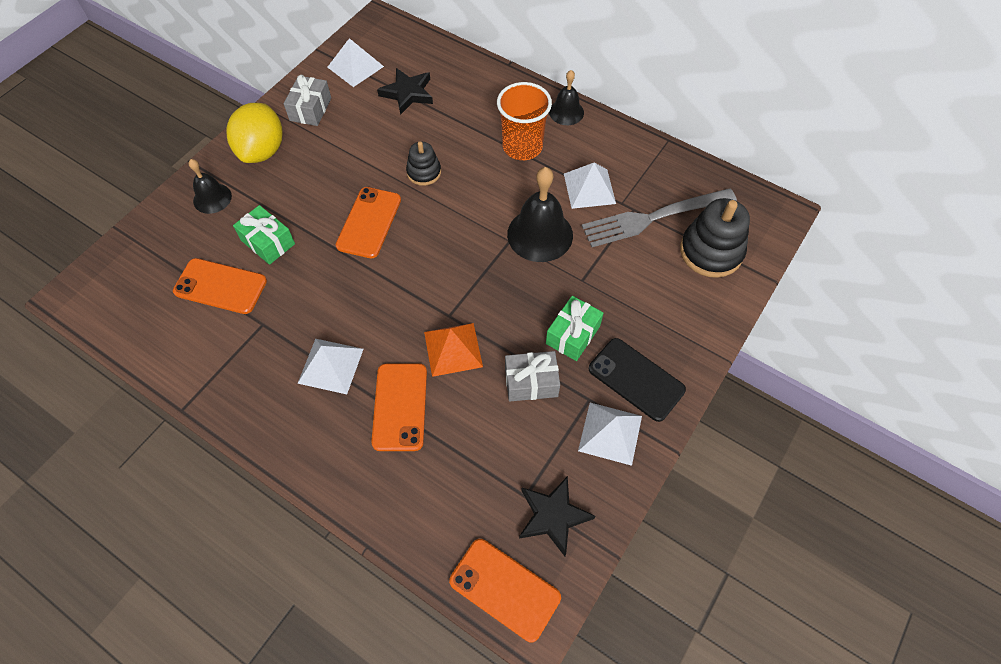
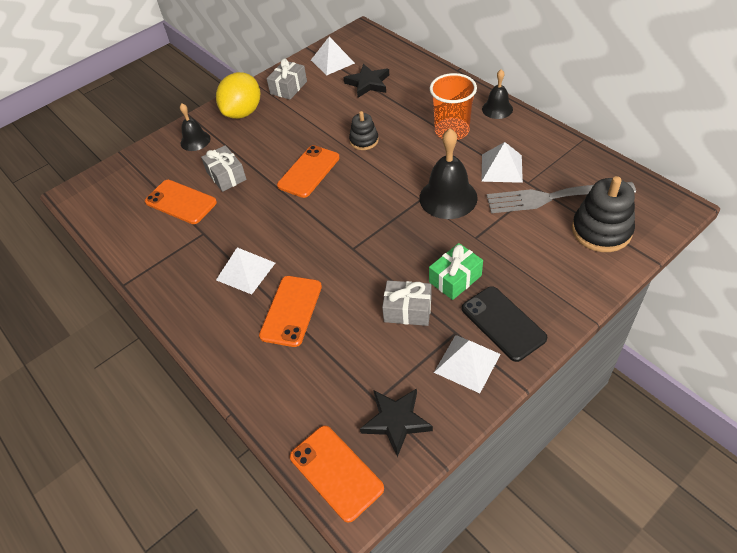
camera: 20 degrees right, 10 degrees down
green gift [233,205,295,265] -> grey gift [201,145,247,192]
orange pyramid [424,323,483,377] -> none

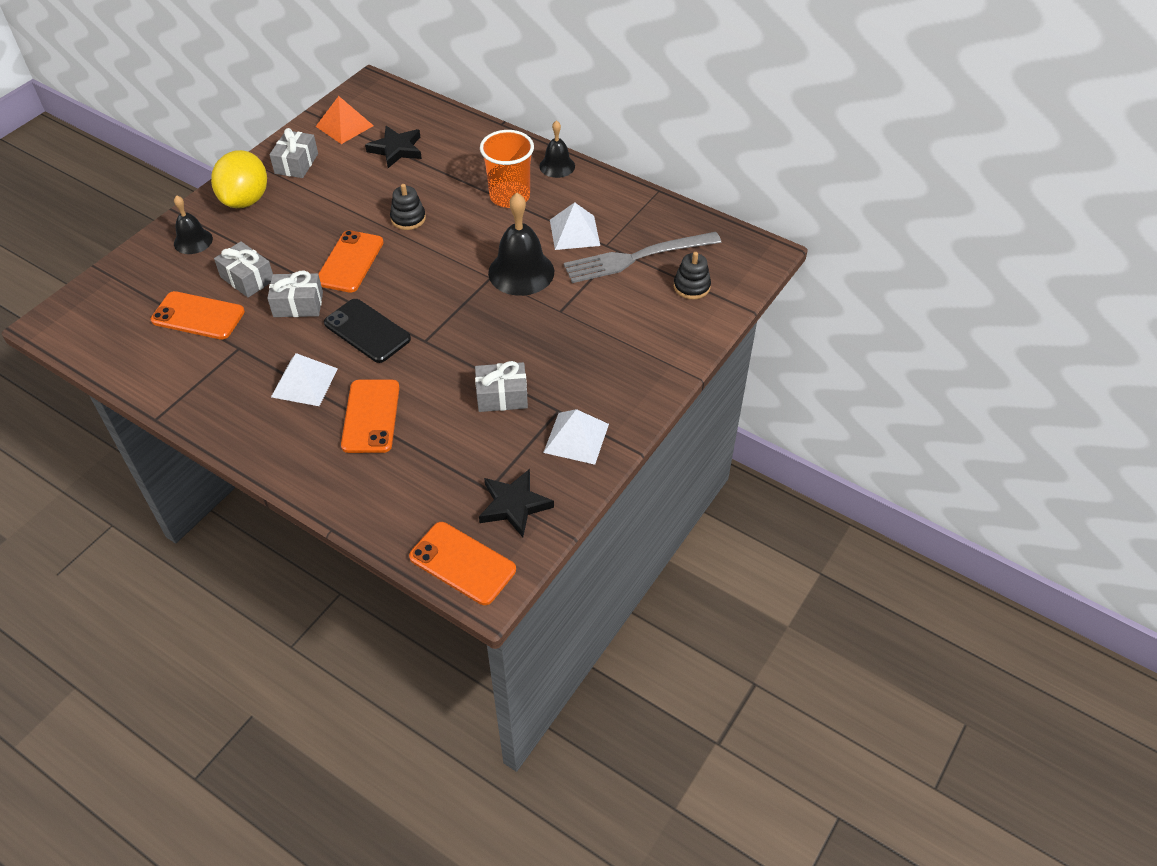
camera: 20 degrees left, 0 degrees up
white pyramid [311,37,355,75] -> orange pyramid [315,96,374,144]
green gift [429,243,483,300] -> none
black phone [462,286,547,362] -> black phone moved to [324,299,411,363]
black stacking toy [572,176,635,252] -> black stacking toy [674,252,711,299], size x0.58
none -> grey gift [267,271,323,317]

